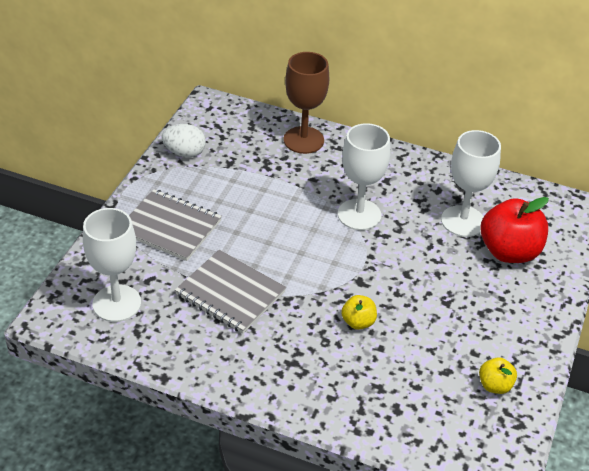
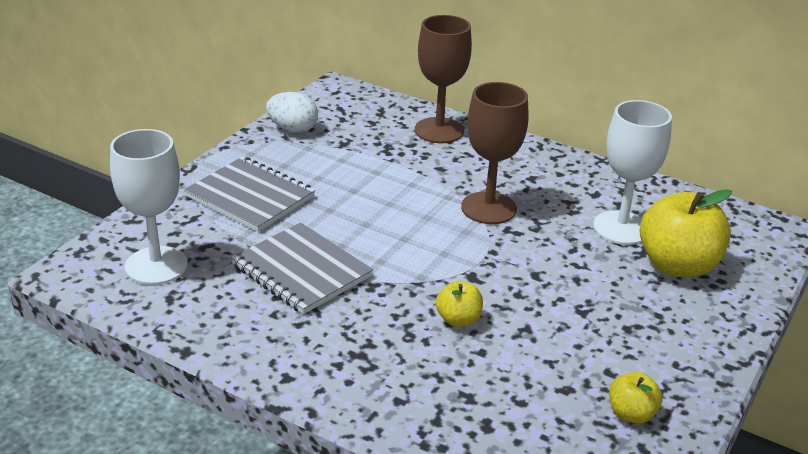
camera: 10 degrees right, 10 degrees down
white goblet [338,123,390,230] -> brown goblet [461,82,528,224]
red apple [481,197,549,263] -> yellow apple [640,189,732,278]

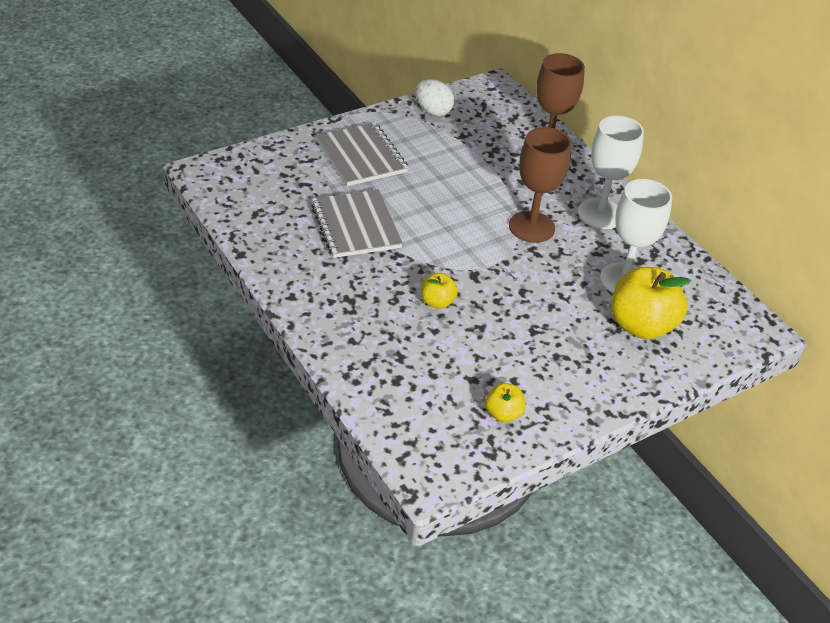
camera: 25 degrees right, 10 degrees up
white goblet [110,129,188,285] -> white goblet moved to [578,116,644,229]

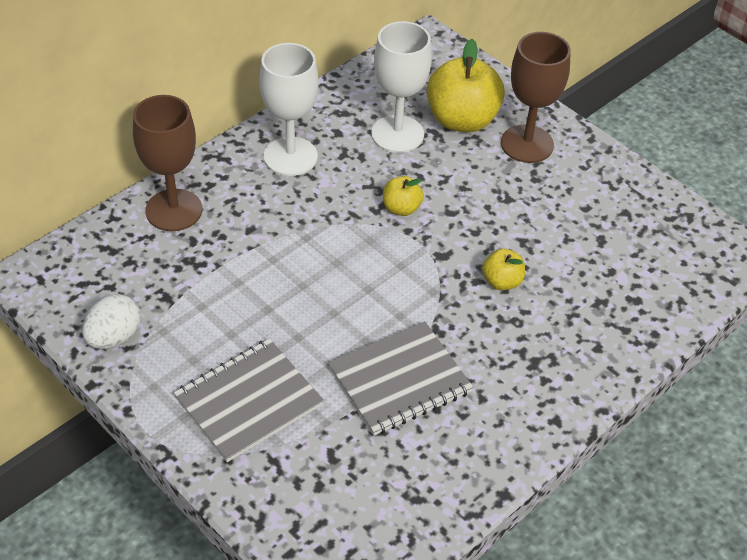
camera: 100 degrees left, 5 degrees up
yellow apple [485,383,526,422] -> yellow apple moved to [383,176,424,216]
brown goblet [509,127,571,243] -> brown goblet moved to [501,32,571,163]

